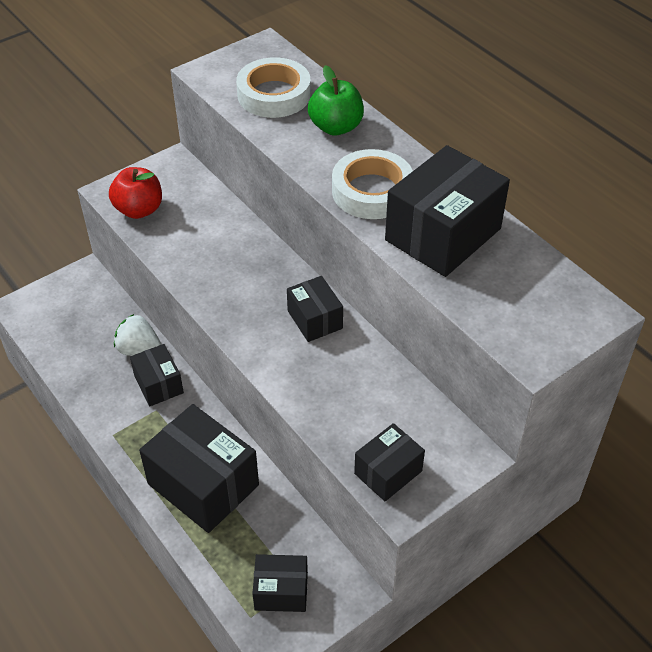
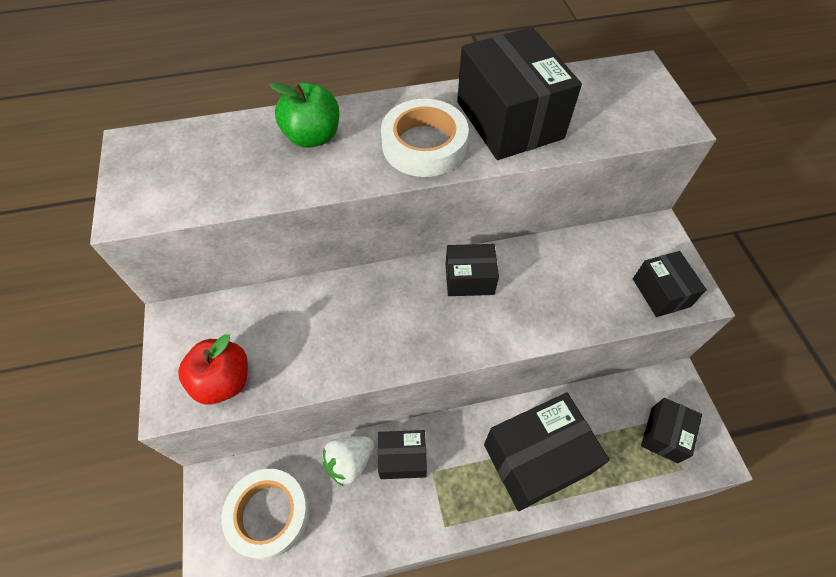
camera: 65 degrees left, 10 degrees up
white tape [236,57,311,118] -> white tape moved to [222,469,309,560]

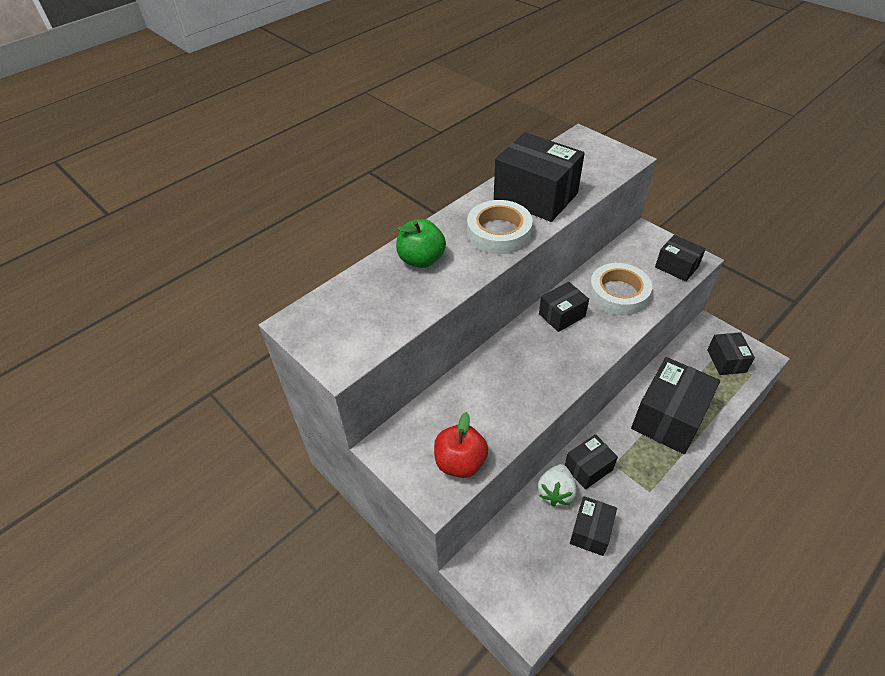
camera: 30 degrees left, 10 degrees down
white tape [222,469,309,560] -> white tape moved to [589,263,652,315]
none -> black box [570,496,617,556]

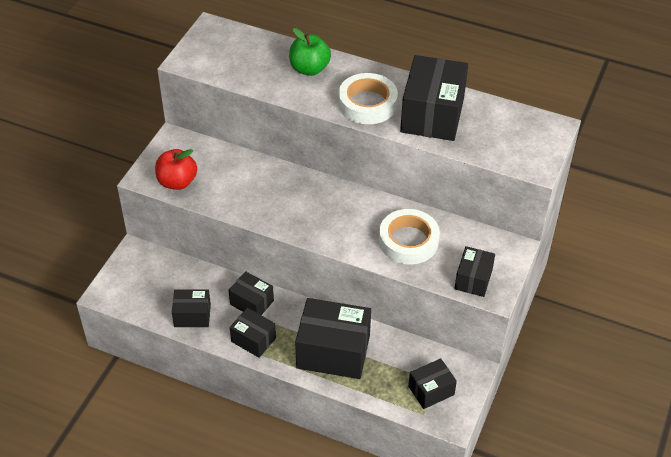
camera: 65 degrees right, 0 degrees up
white strawberry [538,464,577,506] -> none
black box [539,282,589,332] -> black box moved to [230,308,276,358]

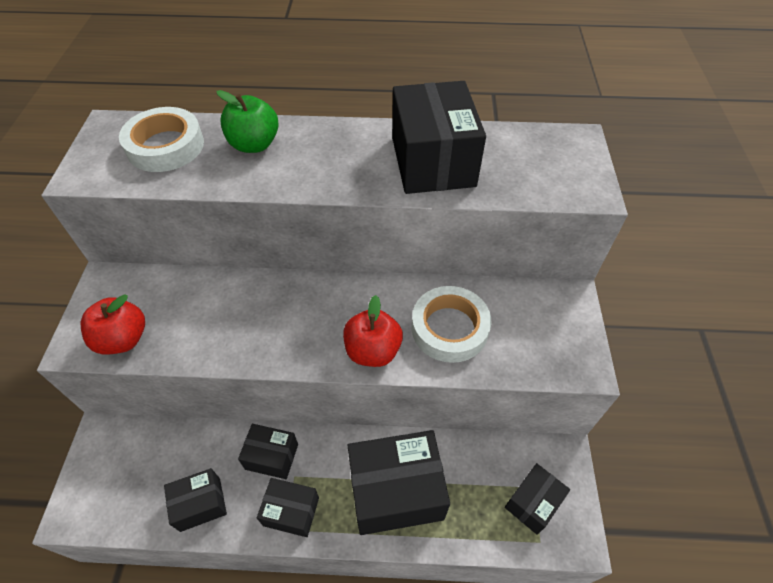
camera: 20 degrees left, 5 degrees up
white tape [338,73,398,124] -> white tape moved to [119,107,204,172]
black box [454,246,495,297] -> none
none -> red apple [343,295,403,367]

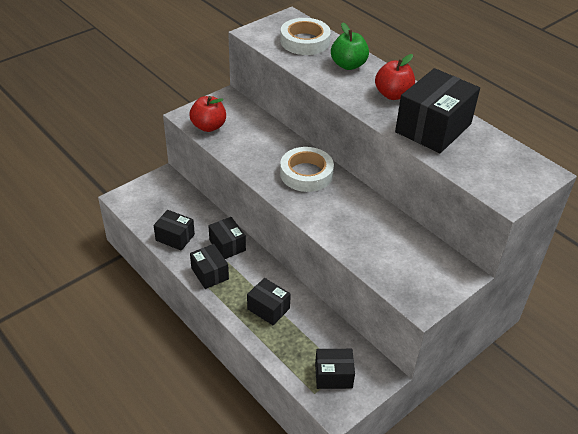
camera: 45 degrees right, 10 degrees down
red apple [343,295,403,367] -> red apple moved to [375,54,415,100]
black box [348,430,450,535] -> black box [247,278,291,325], size x0.54
white tape [412,286,491,363] -> white tape moved to [280,147,334,192]

